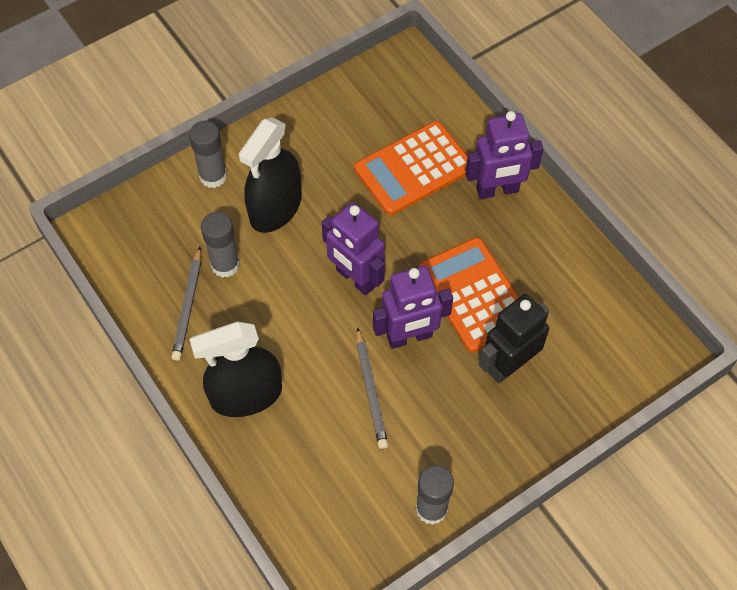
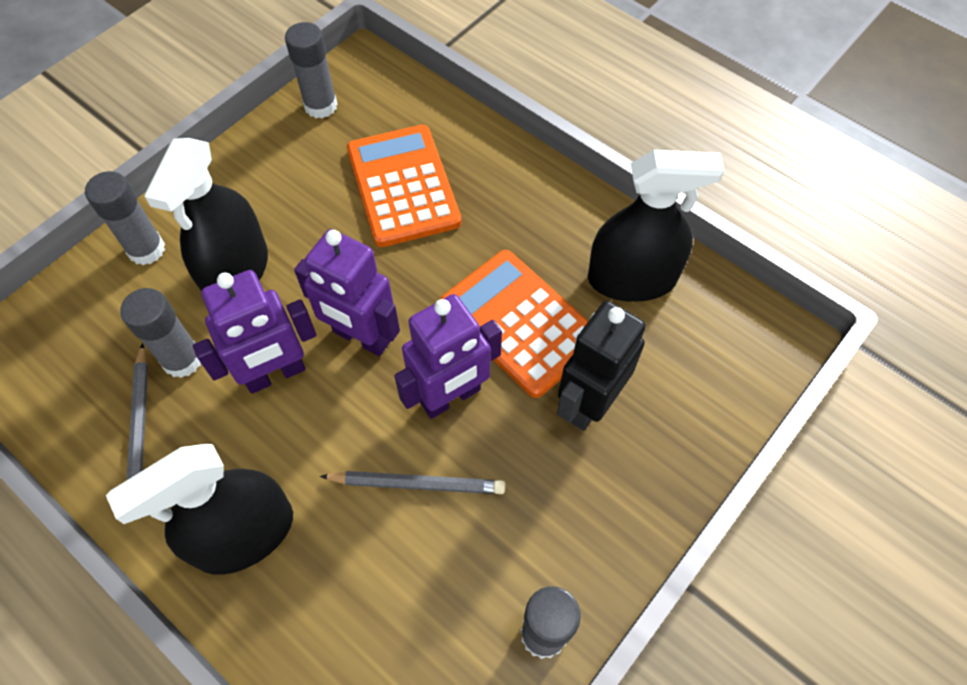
camera: 15 degrees left, 0 degrees up
orange calculator [354,121,468,215] -> orange calculator turned 120 degrees clockwise [347,125,461,247]
grey pencil [356,327,388,449] -> grey pencil turned 60 degrees counterclockwise [320,471,505,494]
purple robot [465,111,544,199] -> purple robot moved to [193,270,316,394]
none -> grey glue stick [285,22,337,118]
none -> black spray bottle [588,150,724,302]

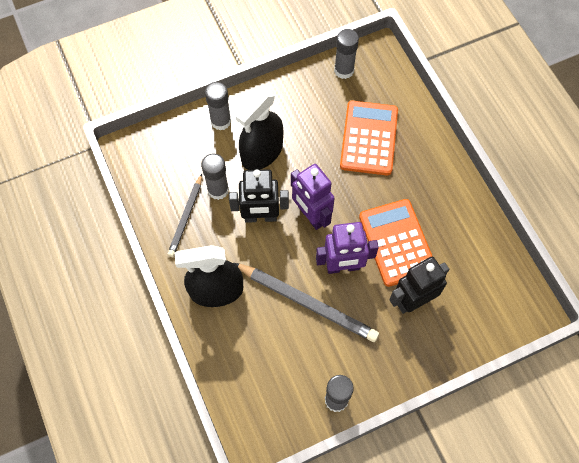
camera: 25 degrees right, 5 degrees up
purple robot [193,270,316,394] -> black robot [229,169,289,223]
grey pencil [320,471,505,494] -> grey pencil [233,263,379,342], size x1.65
black spray bottle [588,150,724,302] -> none

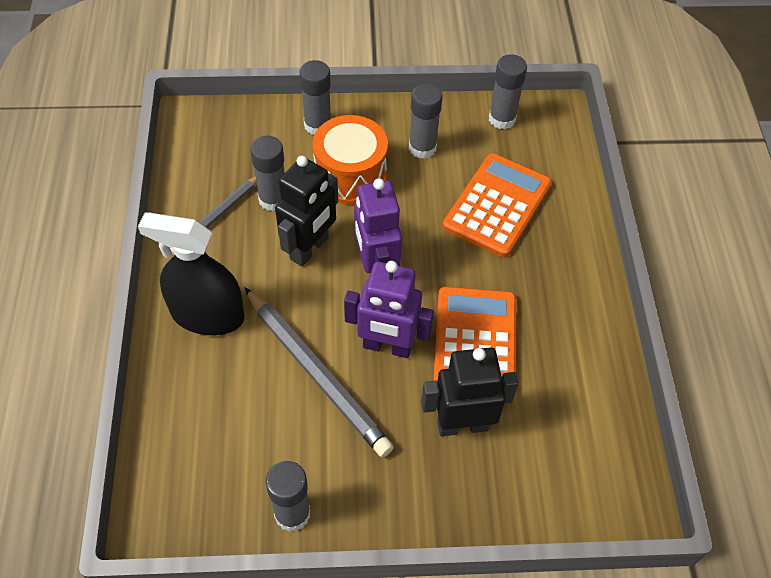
camera: 20 degrees right, 10 degrees down
black robot [229,169,289,223] -> black robot turned 75 degrees counterclockwise [275,156,338,267]
black spray bottle [236,90,283,170] -> orange drum [312,115,388,205]
none -> grey glue stick [409,83,442,159]

